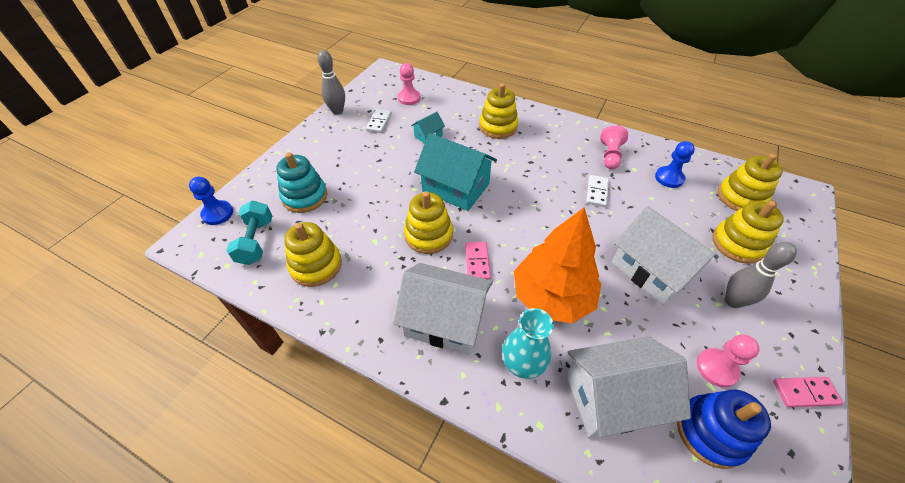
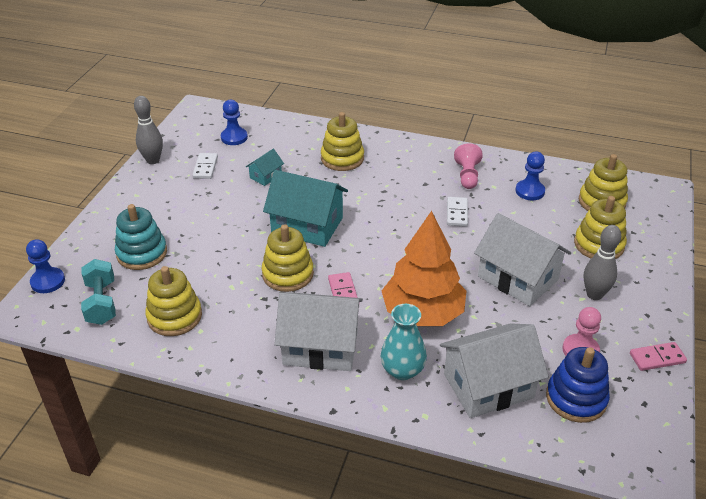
camera: 10 degrees left, 10 degrees down
pink pawn [398,63,421,105] -> blue pawn [221,100,248,145]

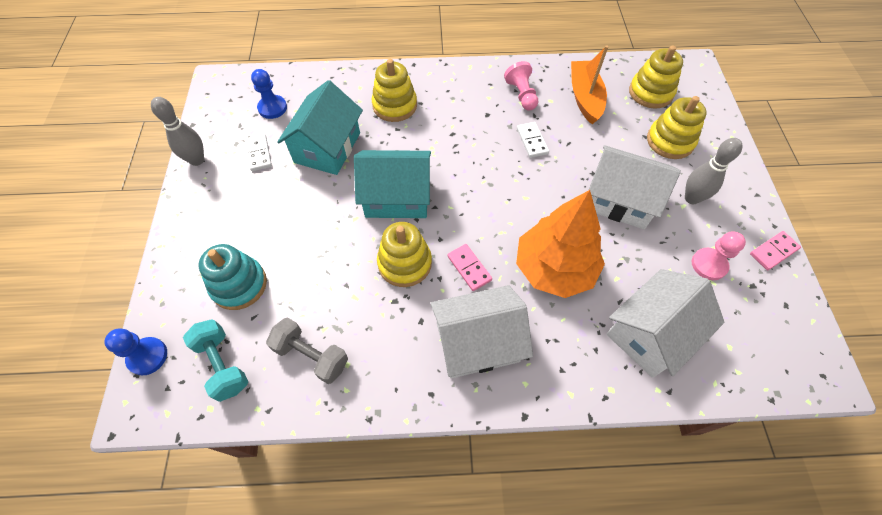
camera: 20 degrees left, 20 degrees up
yellow stacking toy [145,266,202,336] -> grey dumbbell [266,317,348,384]
turquoise house [246,149,284,186] -> turquoise house [277,80,363,175], size x2.14
turquoise vase [381,304,427,380] -> none
blue pawn [516,151,545,200] -> orange boat [571,45,608,124]
blue stacking toy [546,347,610,423] -> none

